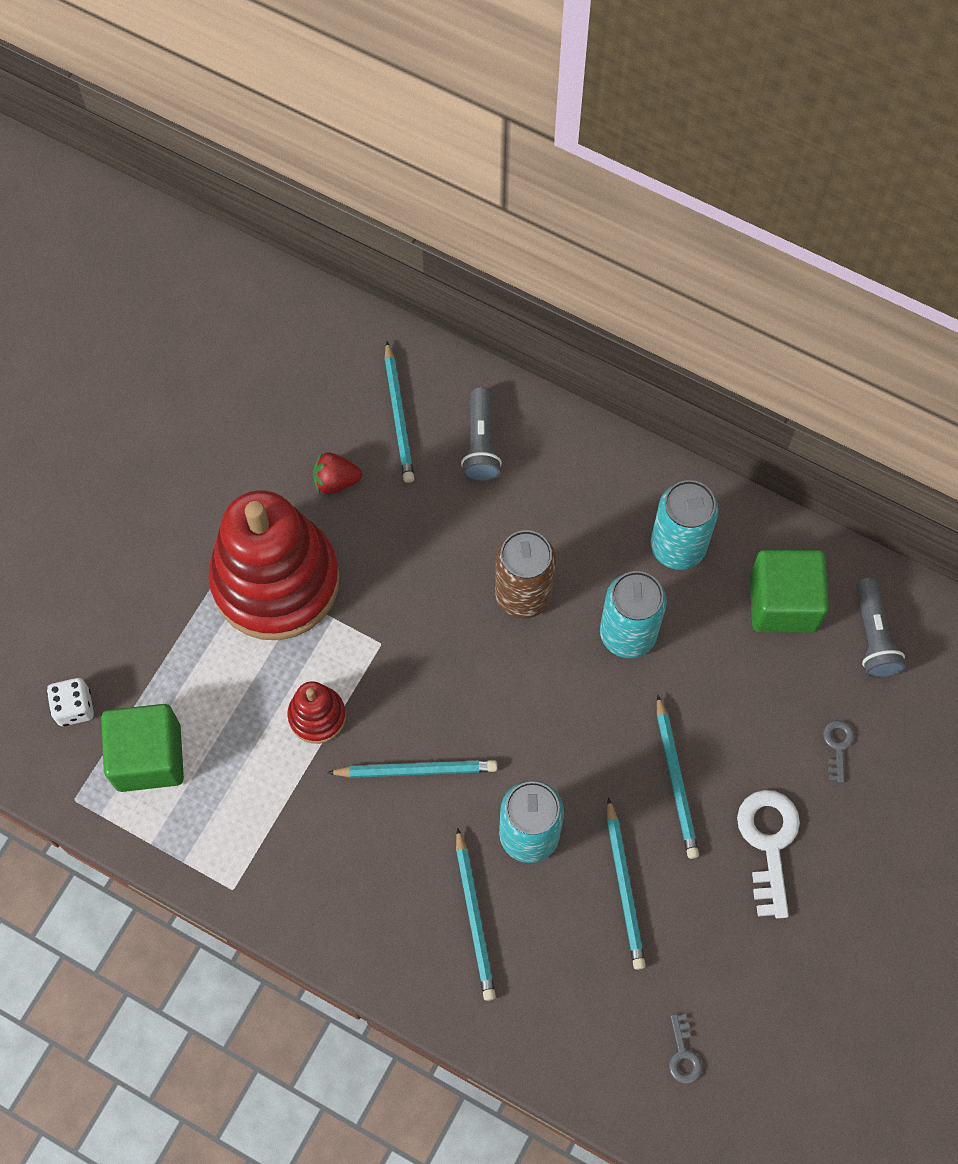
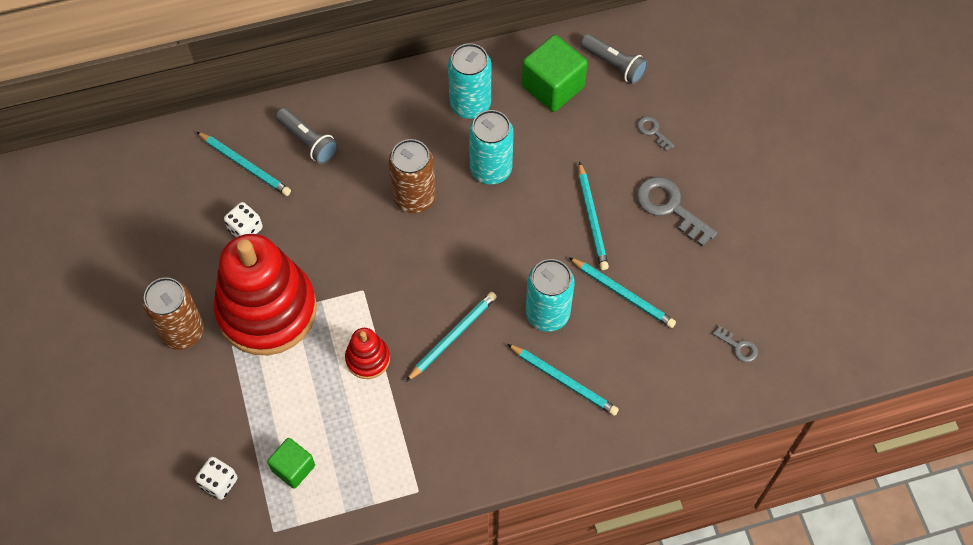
camera: 45 degrees left, 5 degrees down
green cube [101,704,184,792] -> green cube [267,438,315,489], size x0.61
red strawberry [313,452,362,494] -> white dice [224,202,263,237]
turquoise pencil [657,695,699,859] -> turquoise pencil turned 45 degrees clockwise [579,162,609,270]
white key [737,790,800,919] -> grey key [636,177,717,247]
none -> brown can [143,277,204,350]

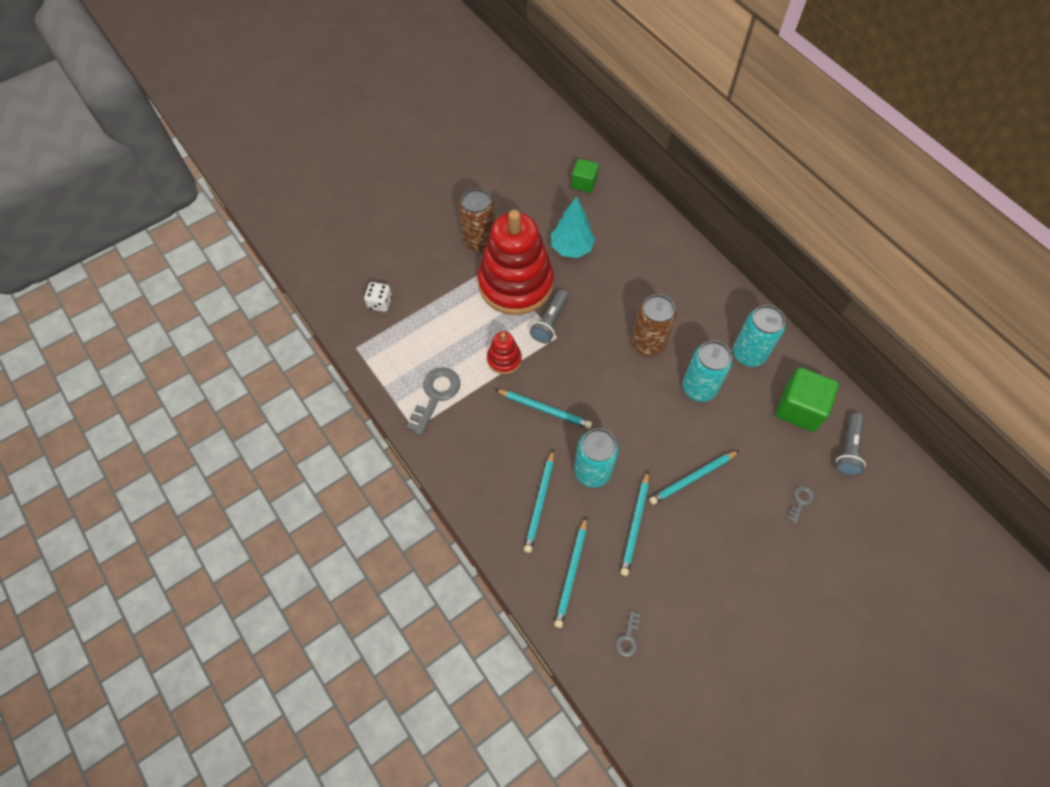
camera: 70 degrees right, 0 degrees up
turquoise pencil [197,132,291,196] -> turquoise pencil moved to [554,516,587,628]
white dice [224,202,263,237] -> turquoise tree [551,196,595,258]
green cube [267,438,315,489] -> green cube moved to [571,159,599,193]
grey flashlight [276,108,338,164] -> grey flashlight moved to [530,290,569,343]
grey key [636,177,717,247] -> grey key moved to [406,367,460,436]

